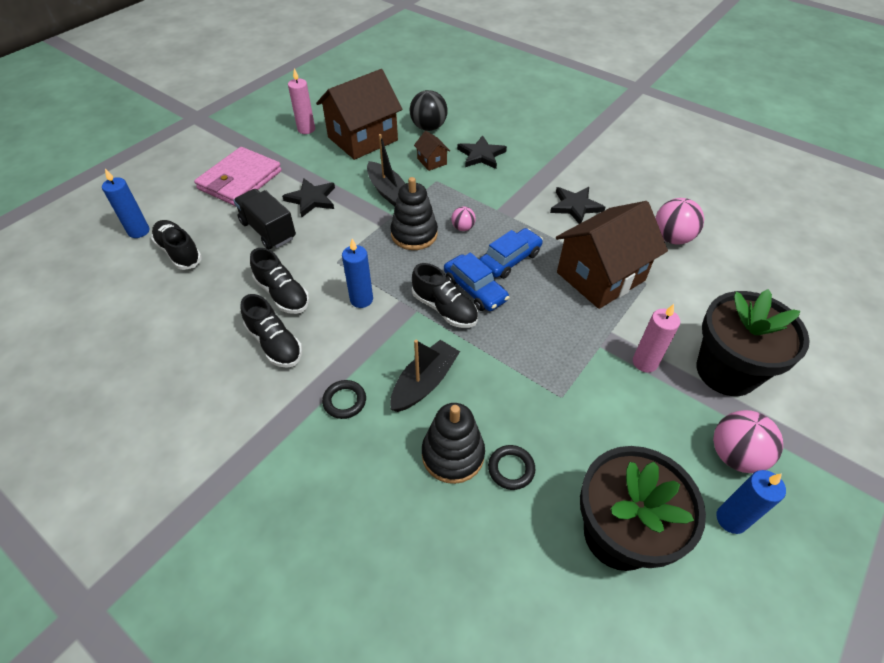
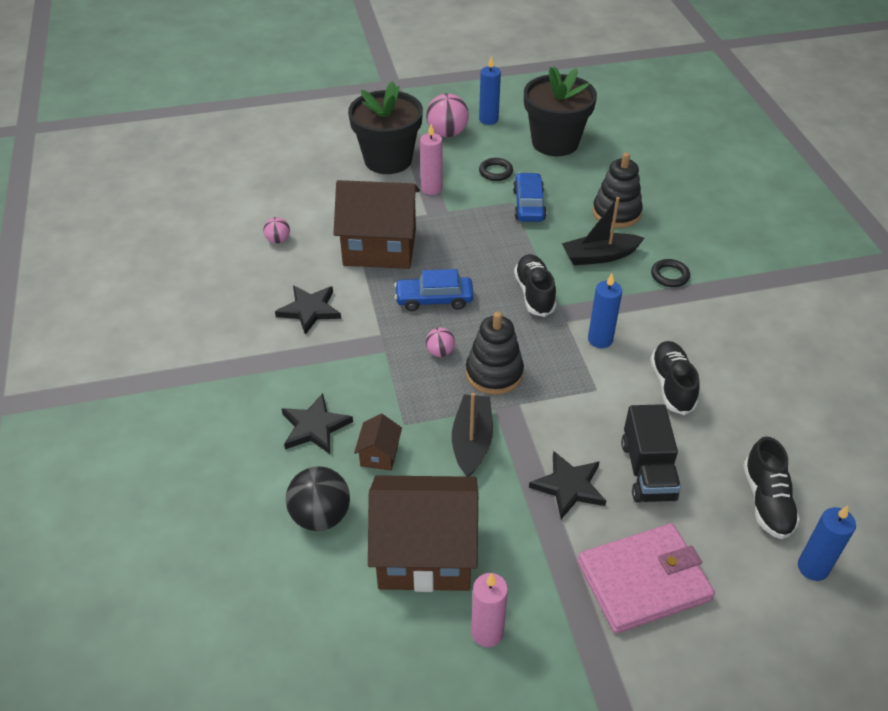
camera: 140 degrees left, 5 degrees down
black shoe [241,294,302,368] -> none
blue car [444,253,509,311] -> blue car moved to [513,172,547,222]
black ring [488,445,535,490] -> black ring moved to [479,158,513,181]
pink ball [655,198,704,245] -> pink ball [263,217,290,244], size x0.54

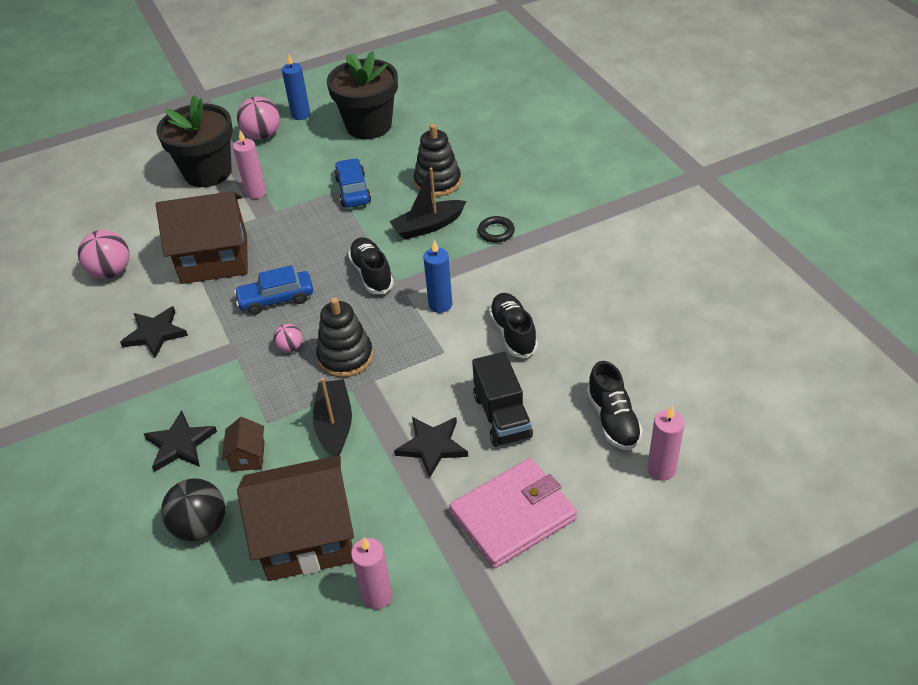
camera: 10 degrees left, 0 degrees up
pink ball [263,217,290,244] -> pink ball [78,230,129,279], size x1.84
black ring [479,158,513,181] -> none
blue candle [798,506,856,581] -> pink candle [647,406,685,481]

